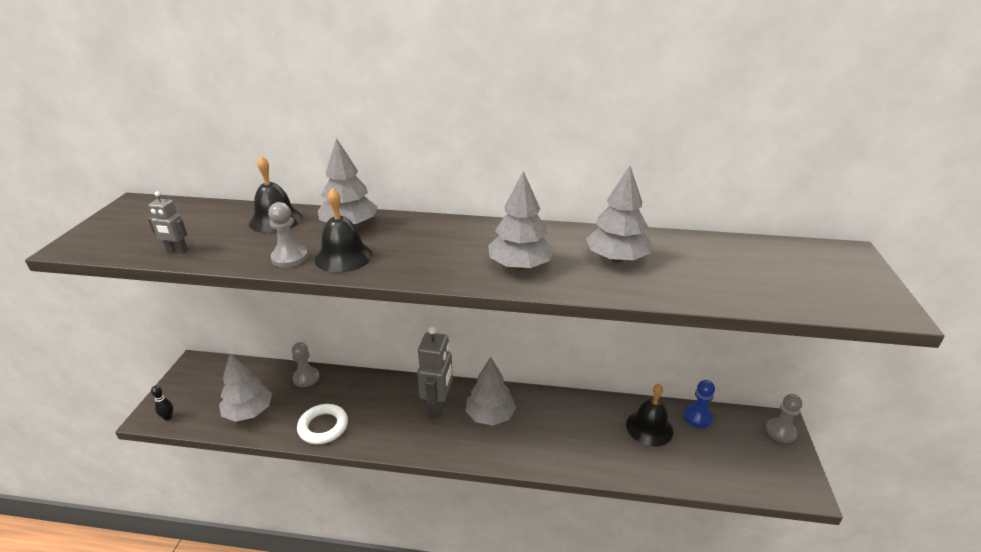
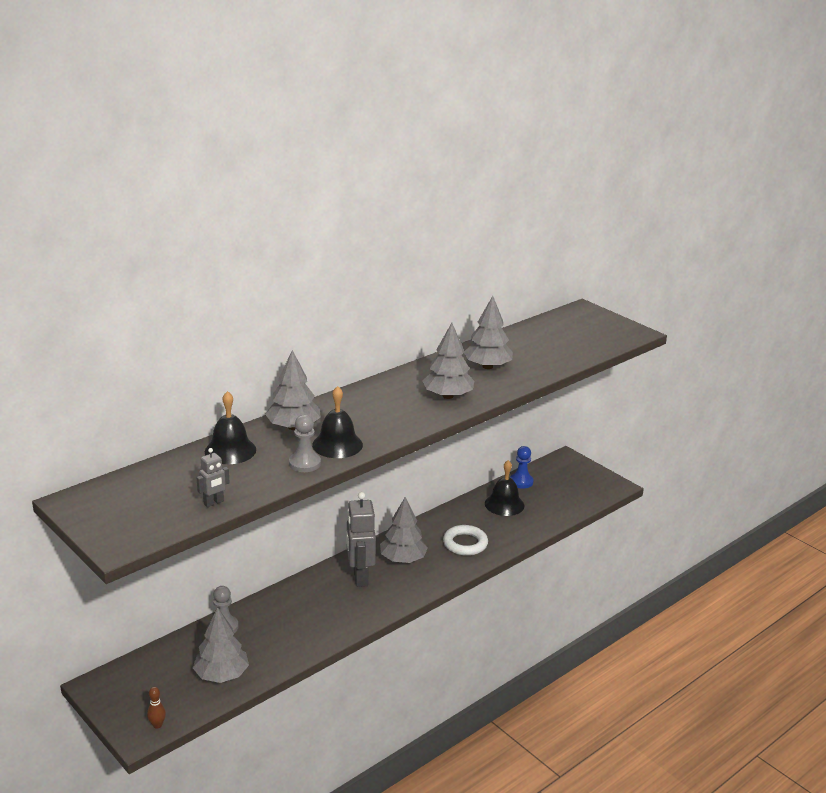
camera: 50 degrees left, 5 degrees down
black bowling pin [151,385,173,421] -> brown bowling pin [147,687,166,729]
white ring [297,404,348,444] -> white ring moved to [443,525,488,556]
grey robot [417,326,453,419] -> grey robot turned 150 degrees counterclockwise [346,492,376,587]
grey pawn [766,394,802,443] -> none

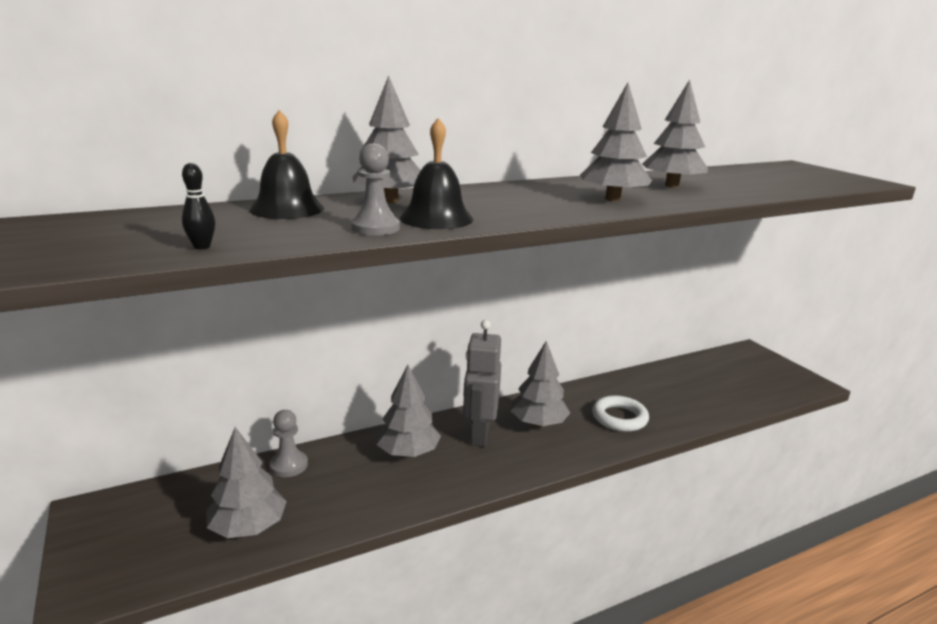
camera: 15 degrees right, 5 degrees down
brown bowling pin [147,687,166,729] -> none
grey robot [197,448,230,507] -> black bowling pin [182,163,215,249]
black bell [485,460,524,516] -> none
blue pawn [510,446,534,489] -> none
none -> grey tree [376,365,441,457]

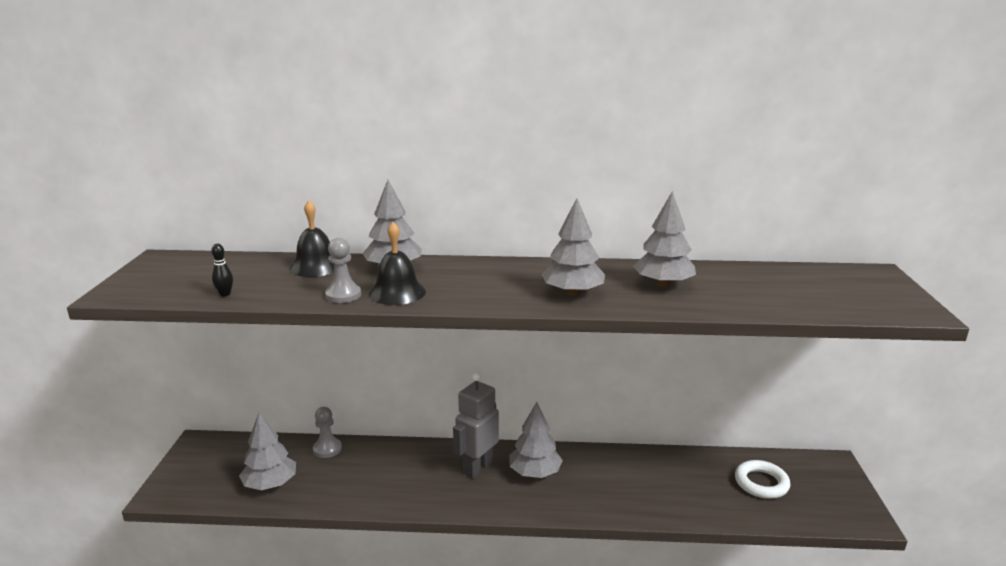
camera: 30 degrees right, 0 degrees up
grey tree [376,365,441,457] -> none
white ring [592,395,649,432] -> white ring moved to [735,460,790,499]

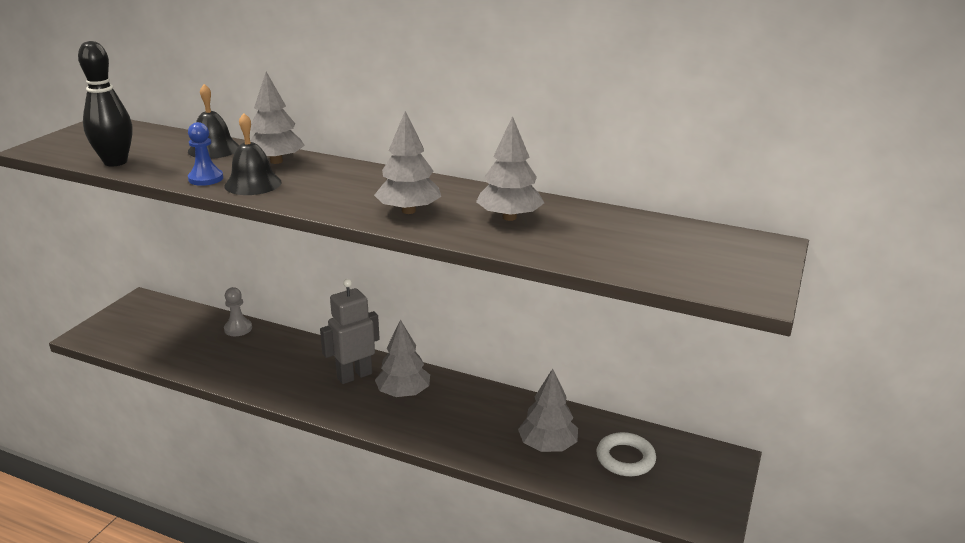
camera: 20 degrees right, 5 degrees up
black bowling pin [211,244,233,296] -> black bowling pin [78,41,132,166], size x2.41
grey tree [239,413,296,490] -> grey tree moved to [518,369,578,452]
grey pawn [325,238,361,303] -> blue pawn [188,122,223,186]

